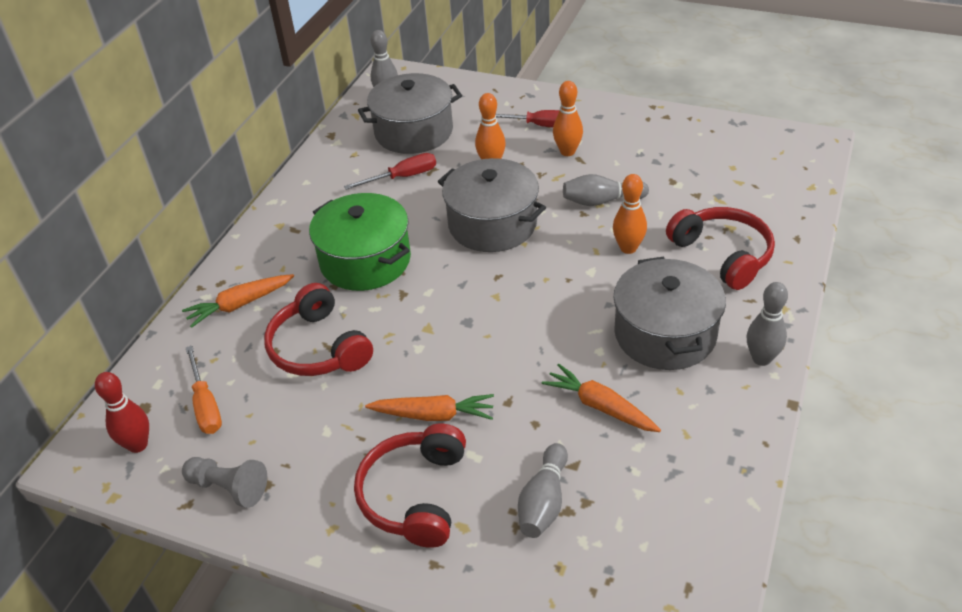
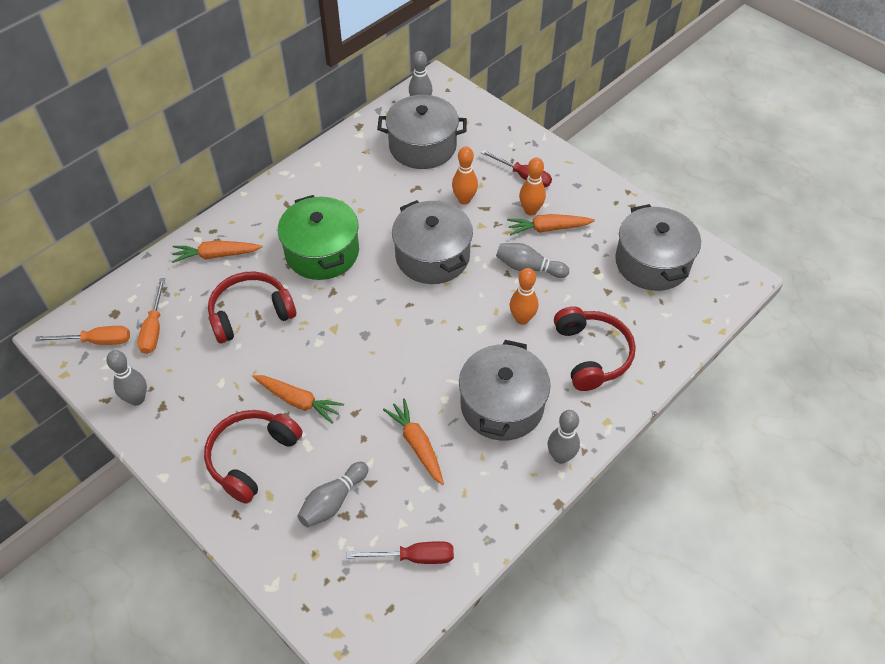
camera: 20 degrees right, 10 degrees up
red bowling pin [95,372,149,453] -> orange screwdriver [35,326,130,345]
grey pawn [182,457,267,508] -> grey bowling pin [107,350,147,406]
red headphones [264,283,373,376] -> red headphones turned 75 degrees clockwise [208,271,296,343]
red screwdriver [344,153,436,190] -> red screwdriver moved to [346,541,454,564]
none -> orange carrot [507,214,595,235]
none -> grey pot [615,204,701,291]

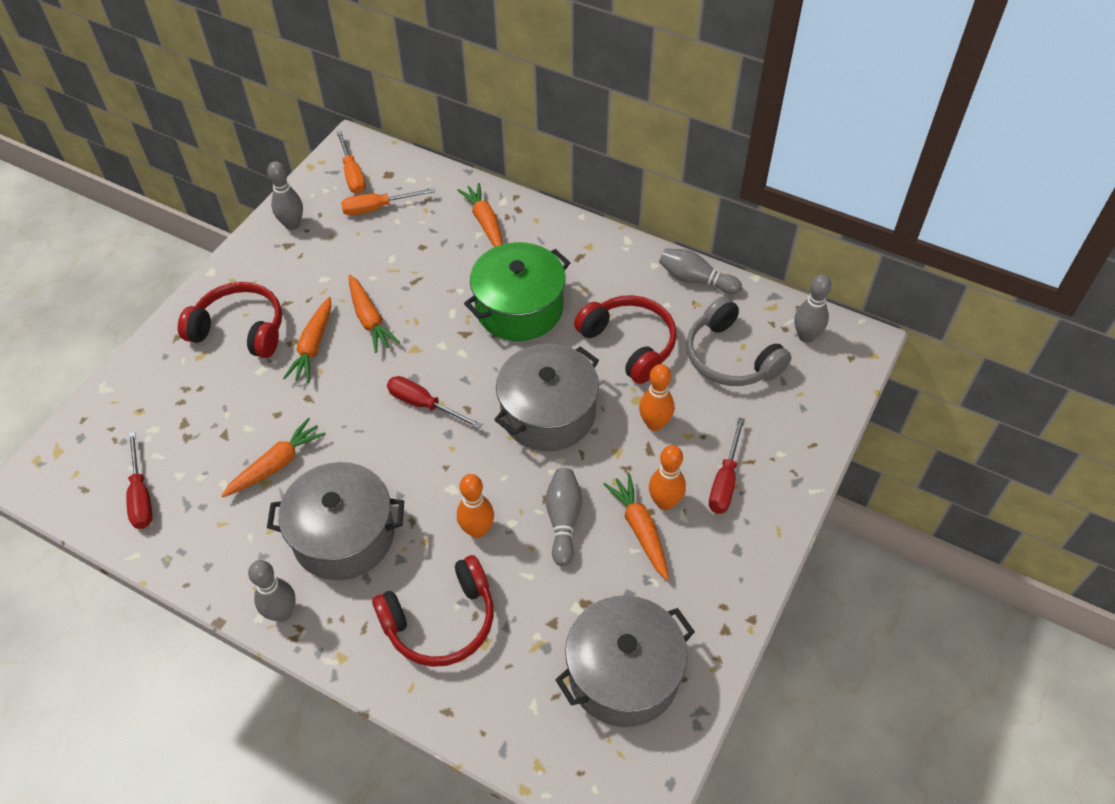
camera: 75 degrees right, 0 degrees up
red headphones [208,271,296,343] -> red headphones moved to [574,295,677,384]
grey bowling pin [297,462,368,527] -> grey bowling pin moved to [659,249,742,294]
grey pot [377,95,467,169] -> grey headphones [686,296,791,386]
none -> orange carrot [349,275,400,353]
none -> red screwdriver [387,376,482,429]

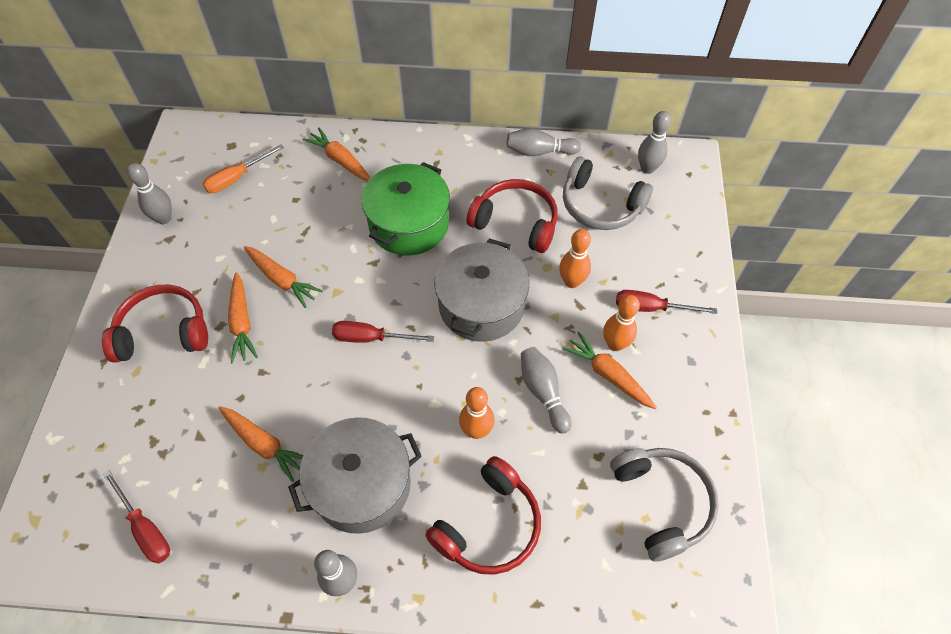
camera: 25 degrees left, 5 degrees up
orange carrot [221,417,326,497] -> orange carrot turned 105 degrees clockwise [219,406,303,482]
orange screwdriver [336,130,366,194] -> none
grey pot [555,595,695,727] -> grey headphones [610,448,719,562]
red screwdriver [709,418,745,514] -> red screwdriver turned 105 degrees clockwise [616,290,717,314]

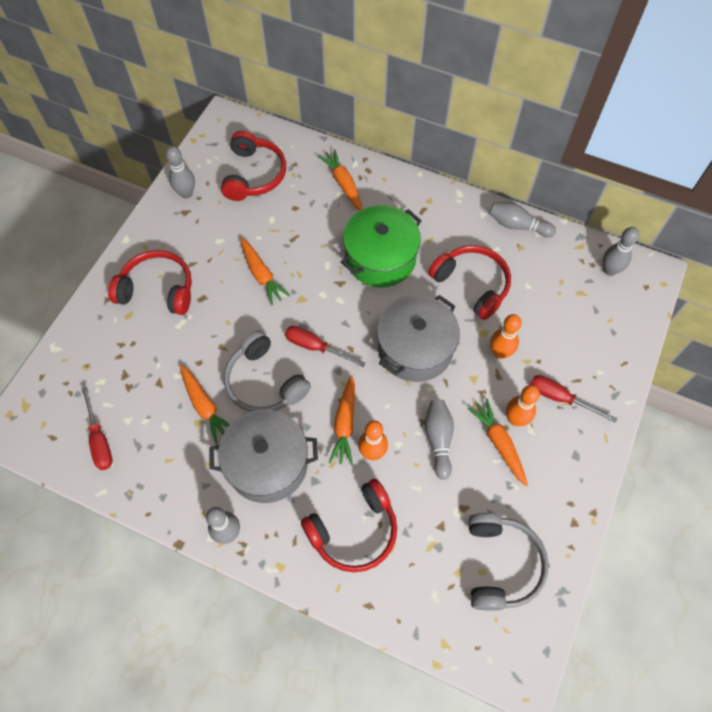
camera: 20 degrees right, 5 degrees up
orange screwdriver [203,144,284,193] -> red headphones [221,131,286,201]
orange carrot [228,272,258,363] -> orange carrot moved to [329,375,355,465]
grey headphones [563,157,653,230] -> grey headphones moved to [224,331,311,412]

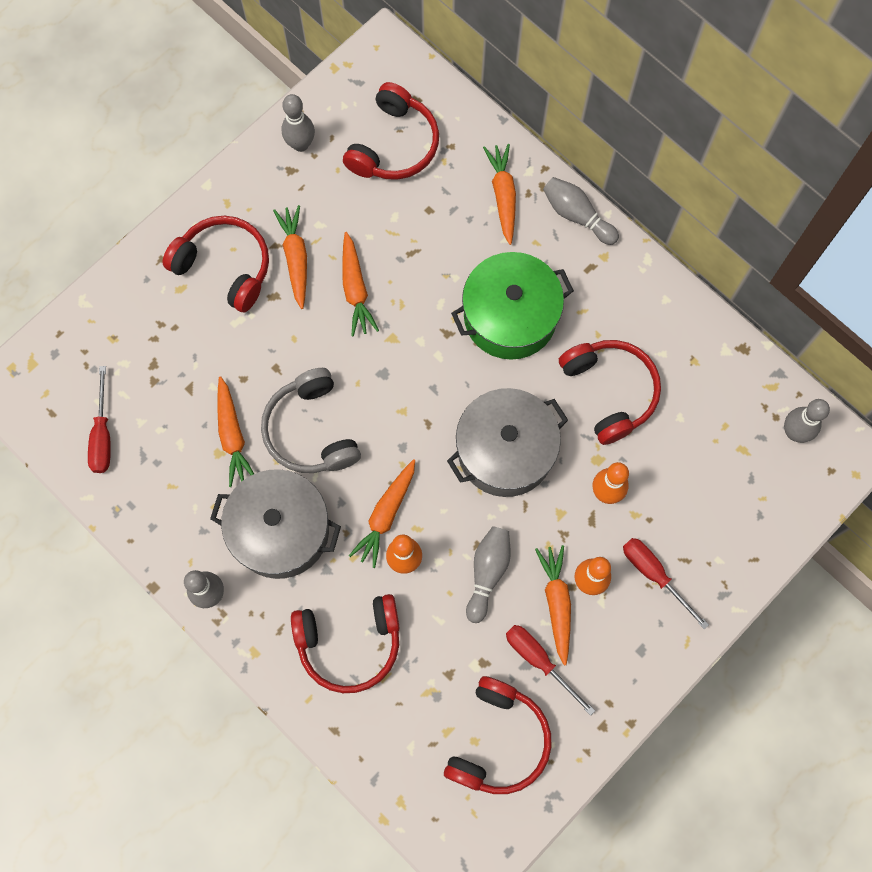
camera: 20 degrees right, 10 degrees up
red screwdriver [285,326,366,367] -> red screwdriver moved to [506,625,595,716]
grey headphones [469,513,549,611] -> red headphones [444,676,552,794]
grey bowling pin [489,202,556,237] -> grey bowling pin moved to [543,177,619,245]
none -> orange carrot [273,205,307,309]

